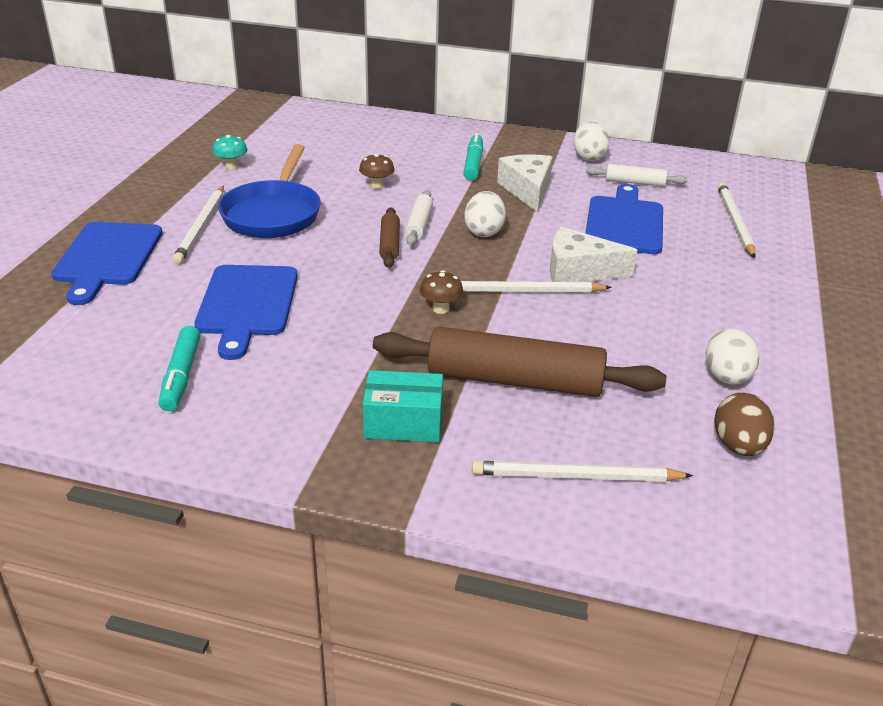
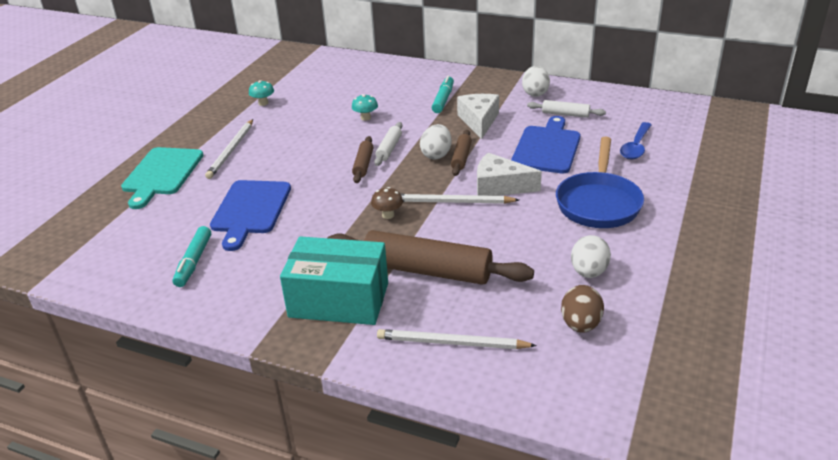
camera: 10 degrees right, 0 degrees up
blue cutting board [51,222,163,305] -> turquoise cutting board [121,147,204,209]
blue pan [218,144,321,238] -> blue pan moved to [556,137,644,228]
brown mushroom [359,153,395,189] -> turquoise mushroom [352,94,378,121]
turquoise box [363,370,443,442] -> turquoise box [280,236,388,325], size x1.66
white pencil [718,183,756,258] -> blue spoon [620,122,652,160]
none -> brown rolling pin [451,130,472,176]

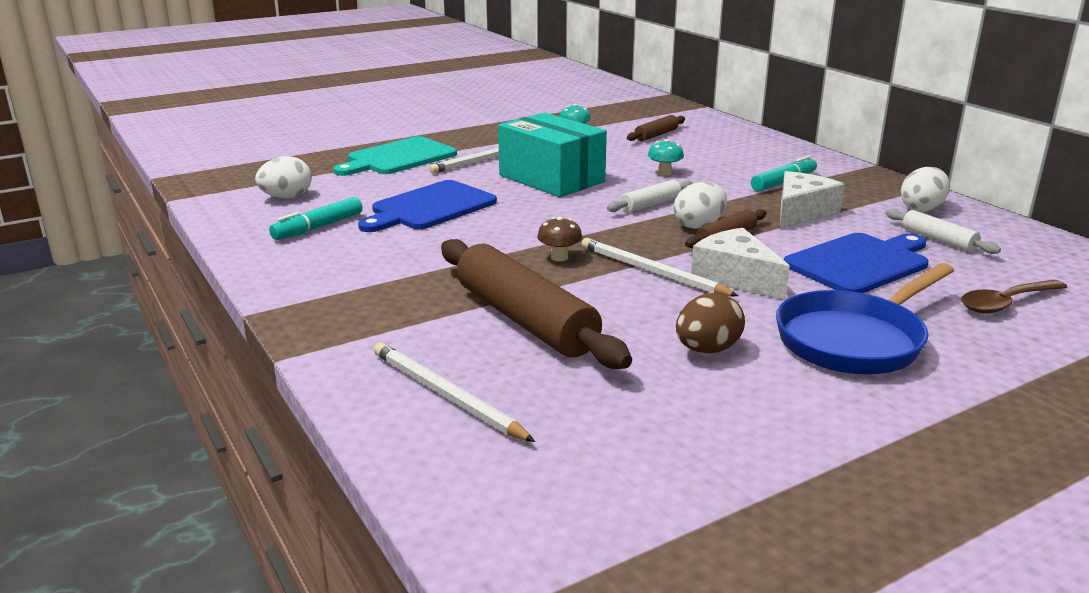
camera: 35 degrees right, 10 degrees down
turquoise box [280,236,388,325] -> turquoise box moved to [498,113,607,197]
brown rolling pin [352,136,373,183] -> brown rolling pin moved to [627,115,685,141]
brown egg [561,285,604,333] -> brown egg moved to [676,293,745,353]
white egg [571,235,611,278] -> white egg moved to [255,156,312,198]
blue spoon [620,122,652,160] -> brown spoon [961,280,1067,314]

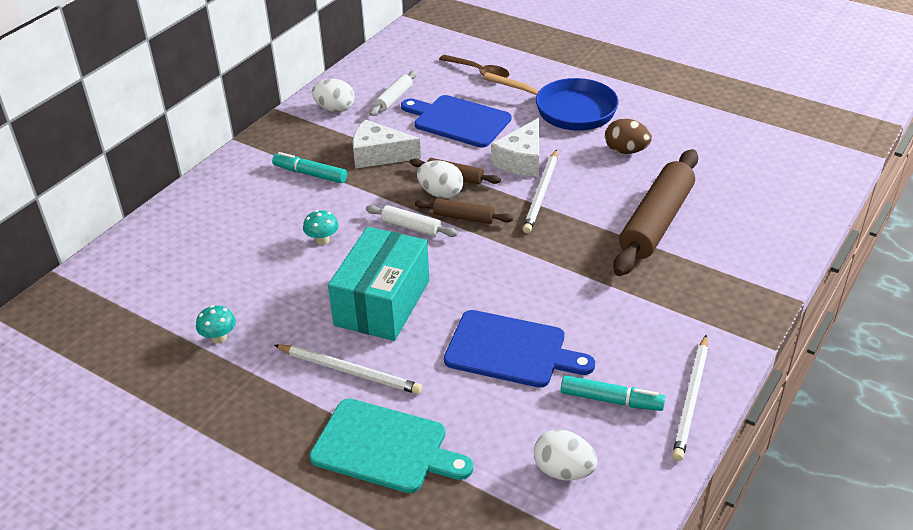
camera: 115 degrees left, 15 degrees up
white pencil [374,343,535,442] -> white pencil moved to [672,335,708,461]
brown mushroom [537,217,582,261] -> none
brown rolling pin [627,115,685,141] -> brown rolling pin moved to [415,198,513,224]

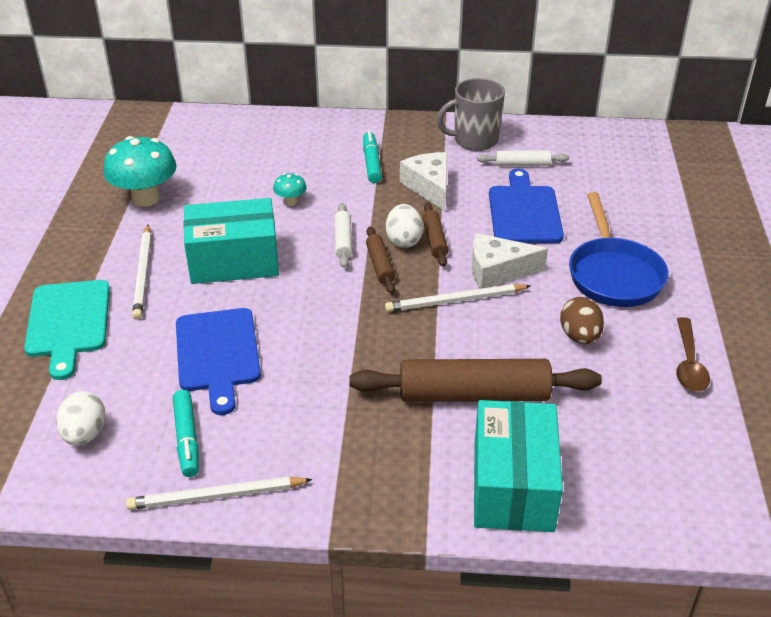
camera: 60 degrees right, 0 degrees up
turquoise mushroom [196,305,236,344] -> turquoise mushroom [104,136,177,207], size x2.14
white egg [312,79,355,112] -> grey mug [437,78,505,151]
brown spoon [439,55,509,78] -> brown spoon moved to [676,317,710,392]
none -> turquoise box [474,400,563,532]

